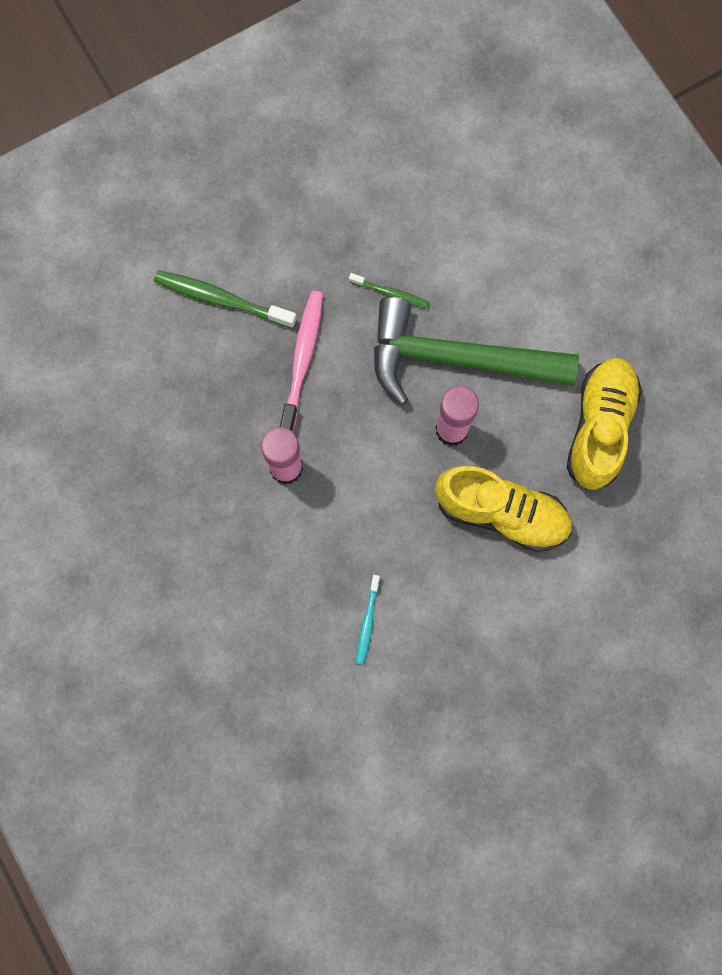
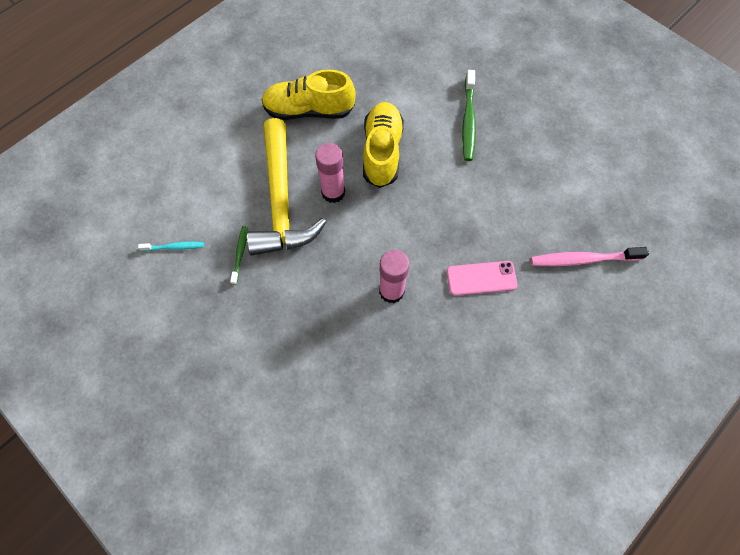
camera: 105 degrees left, 10 degrees down
green toothbrush [154,270,297,329] -> green toothbrush moved to [462,70,476,161]
pink toothbrush [280,291,323,431] -> pink toothbrush moved to [531,247,649,266]
turquoise toothbrush [356,575,380,665] -> turquoise toothbrush moved to [138,242,204,251]
green hammer [374,297,579,405] -> yellow hammer [247,118,326,255]
none -> pink phone [447,261,518,296]

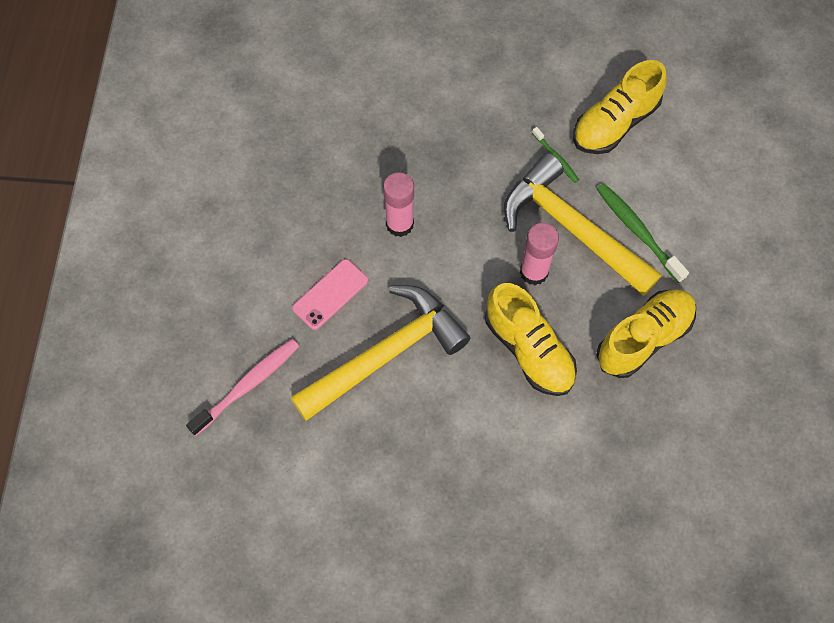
camera: 140 degrees right, 0 degrees up
turquoise toothbrush [138,242,204,251] -> yellow shoe [573,60,667,154]
green toothbrush [462,70,476,161] -> green toothbrush moved to [597,183,689,283]
none -> yellow hammer [290,285,470,421]

